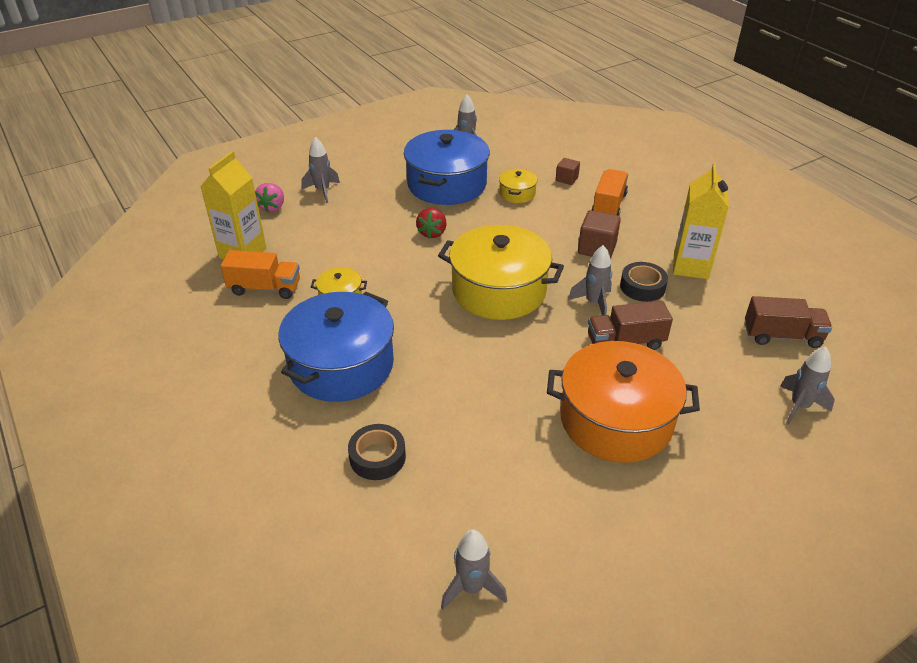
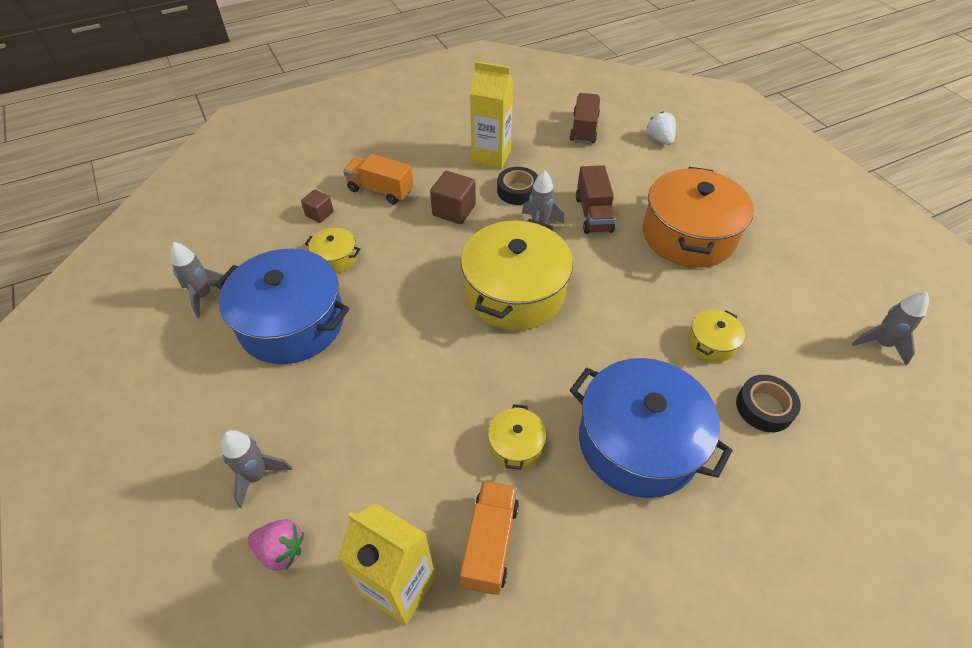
camera: 85 degrees left, 10 degrees up
red strawberry [416,208,447,239] -> none
grey rocket [780,347,835,425] -> white strawberry [646,112,676,145]
none -> yellow pot [688,310,745,362]

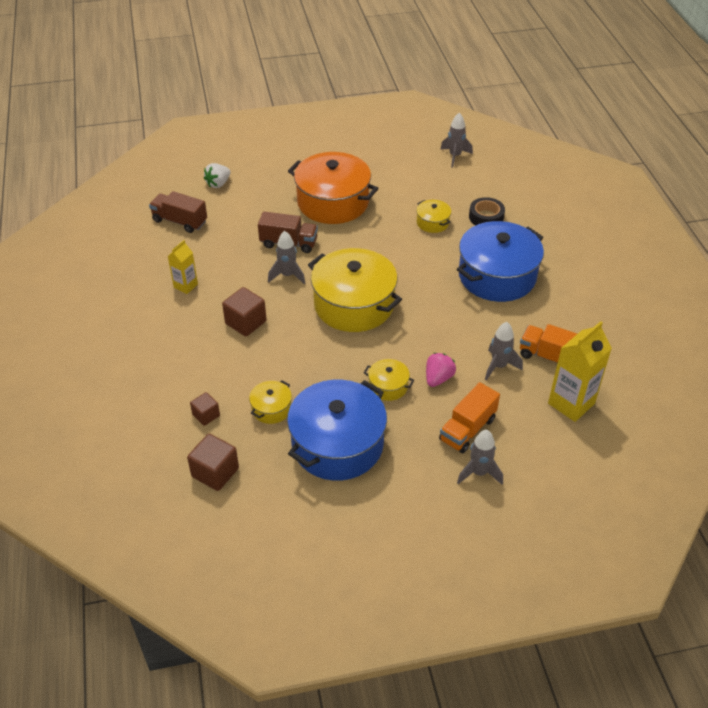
camera: 75 degrees left, 5 degrees down
grey rocket [170,242,223,318] -> grey rocket moved to [485,322,523,381]
pink strawberry [248,519,304,571] -> pink strawberry moved to [426,353,456,387]
orange truck [343,154,413,204] -> orange truck moved to [439,382,500,453]
yellow carton [470,61,514,169] -> yellow carton [168,240,198,294], size x0.58
yellow pot [488,404,547,470] -> yellow pot moved to [364,359,414,401]
black tape [497,167,538,205] -> none
white strawberry [646,112,676,145] -> white strawberry turned 45 degrees counterclockwise [204,163,231,188]
none -> brown cube [187,434,239,491]

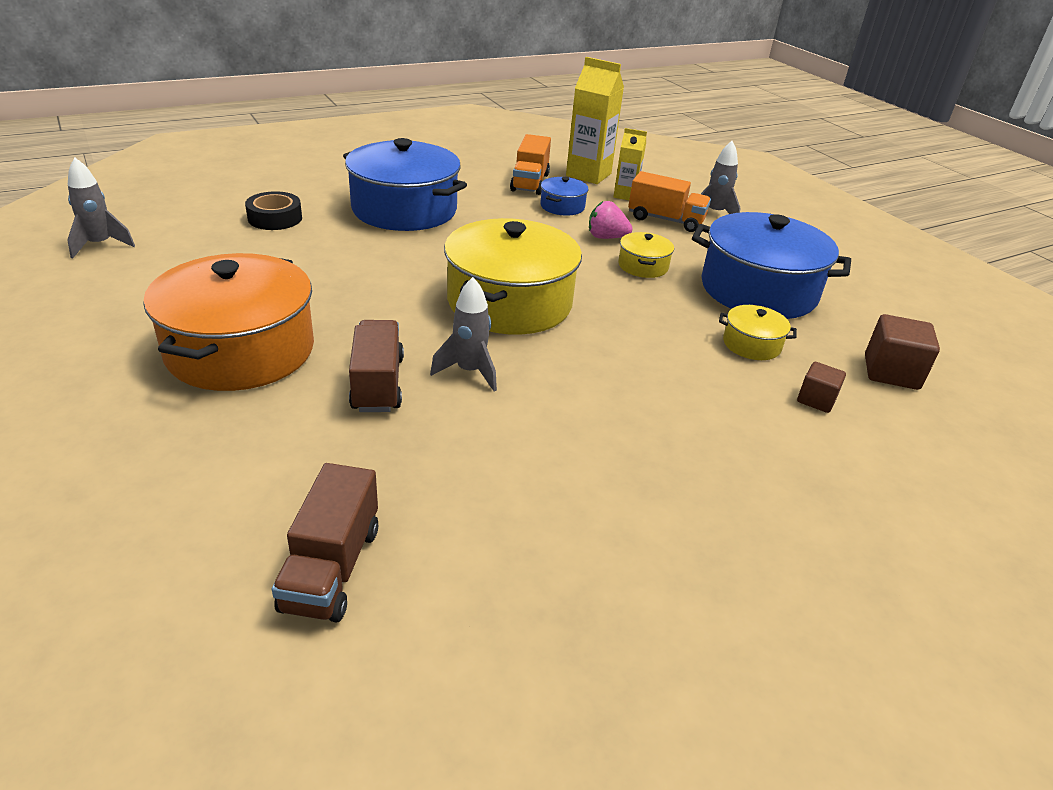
camera: 110 degrees left, 10 degrees down
yellow carton [168,240,198,294] -> yellow carton moved to [613,128,647,200]
white strawberry [204,163,231,188] -> none
brown cube [222,287,267,336] -> none
yellow pot [416,200,451,233] -> none
grey rocket [485,322,523,381] -> blue pot [540,177,589,216]

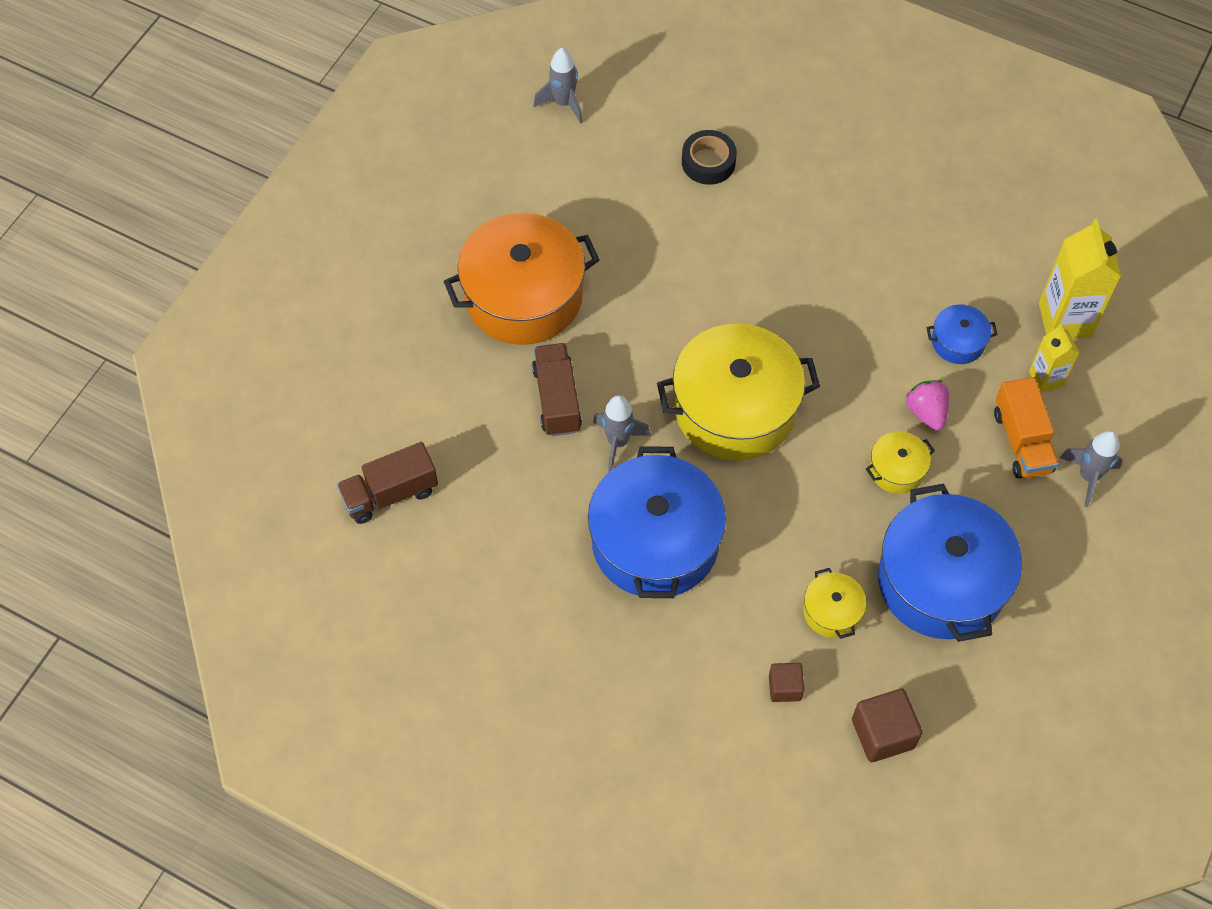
camera: 60 degrees right, 25 degrees up
blue pot [343,138,467,231] -> blue pot moved to [588,446,726,598]
brown truck [349,320,404,412] -> brown truck turned 60 degrees counterclockwise [532,343,582,436]
orange truck [510,134,551,195] -> none

